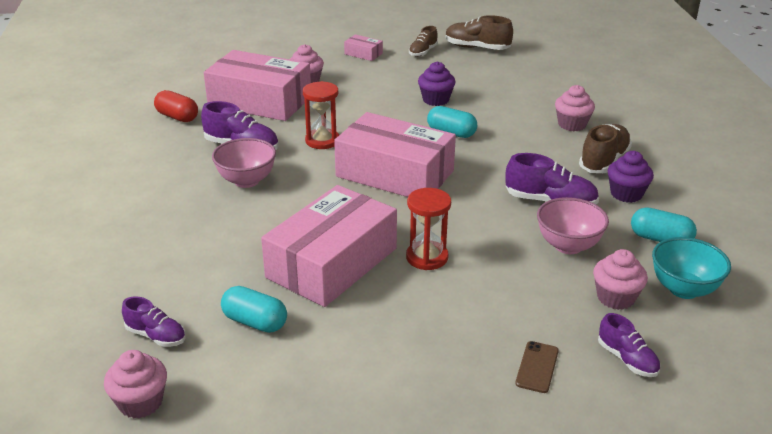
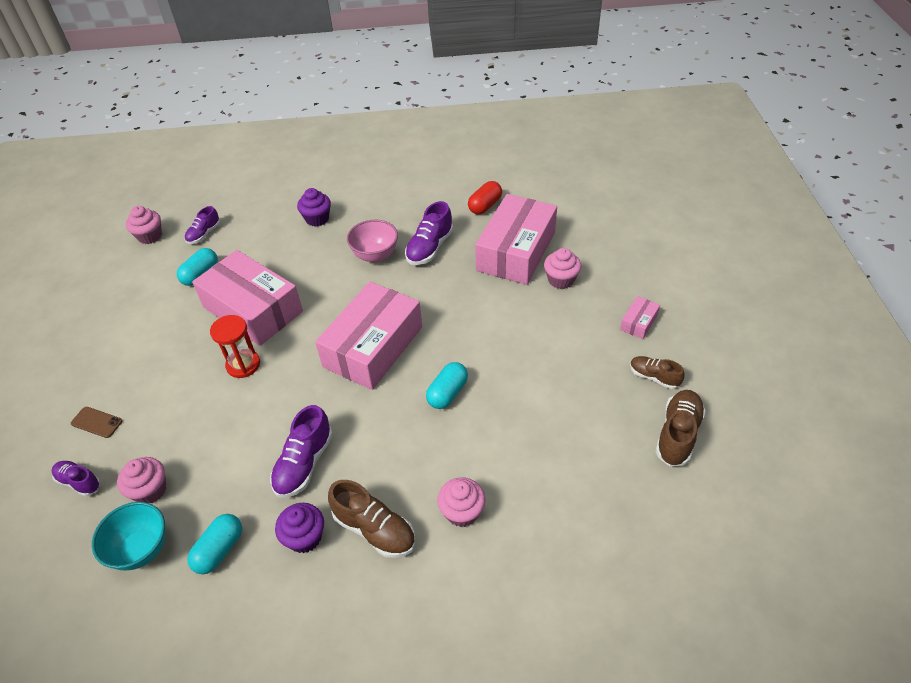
camera: 95 degrees right, 15 degrees up
red hourglass [303,81,339,149] -> none
purple cupcake [418,61,456,106] -> purple cupcake moved to [297,188,331,226]
pink bowl [537,197,609,254] -> none
purple shoe [598,313,660,377] -> purple shoe turned 60 degrees clockwise [52,461,101,497]

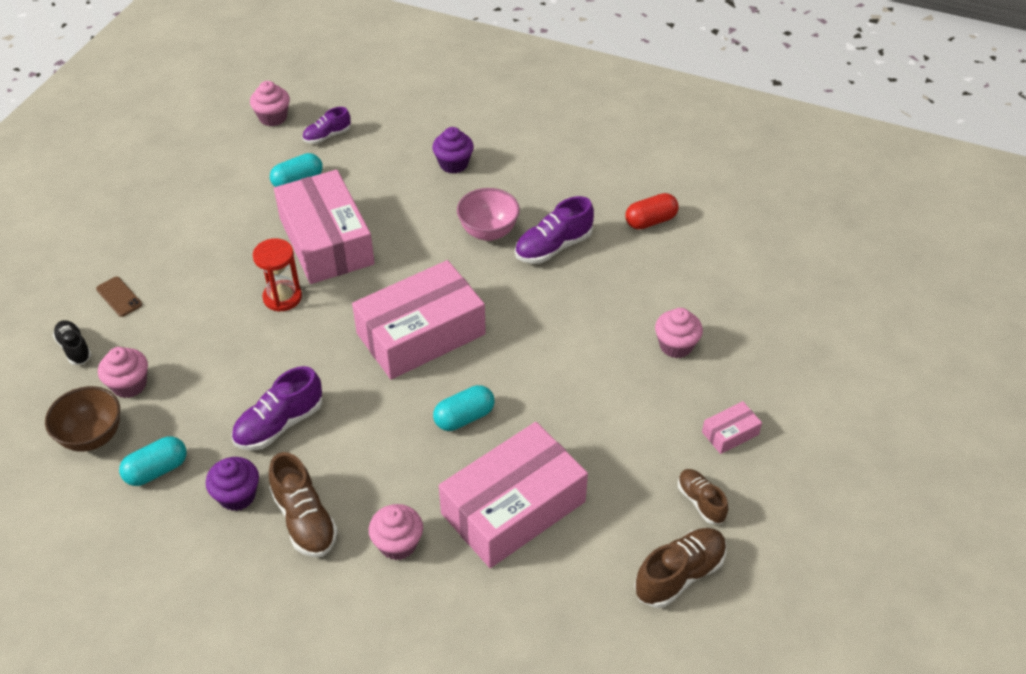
camera: 25 degrees right, 0 degrees up
purple shoe [52,461,101,497] -> black shoe [53,320,92,365]
turquoise bowl [92,502,166,571] -> brown bowl [45,386,120,452]
pink box [475,194,557,285] -> pink box moved to [439,422,588,568]

